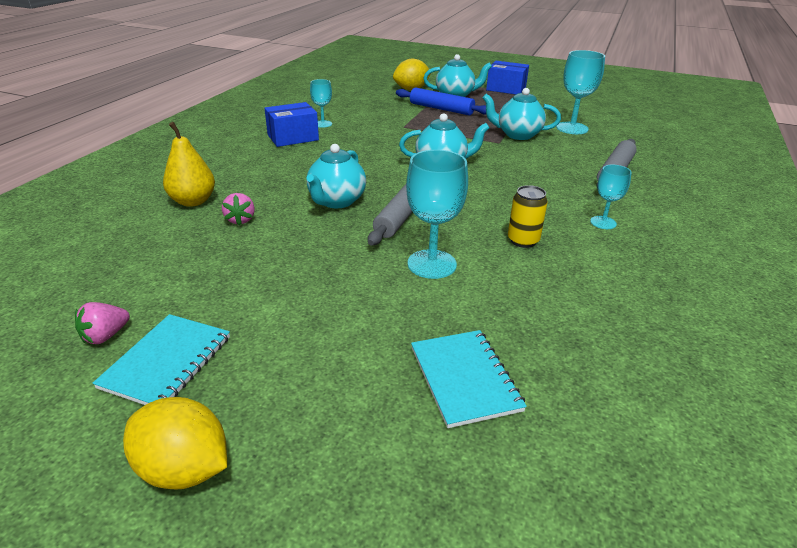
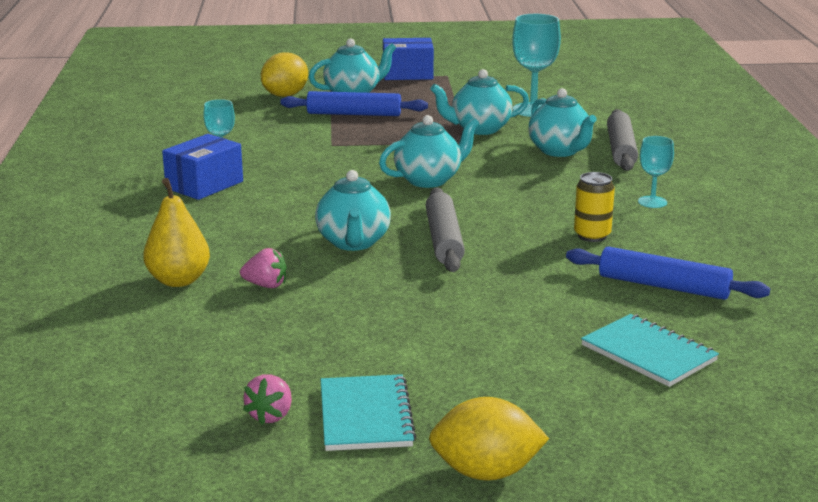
camera: 25 degrees left, 10 degrees down
pink strawberry [222,193,255,226] -> pink strawberry turned 45 degrees counterclockwise [240,248,287,288]
turquoise goblet [406,150,468,279] -> none
none -> turquoise teapot [528,88,597,157]
none -> blue rolling pin [566,247,770,300]

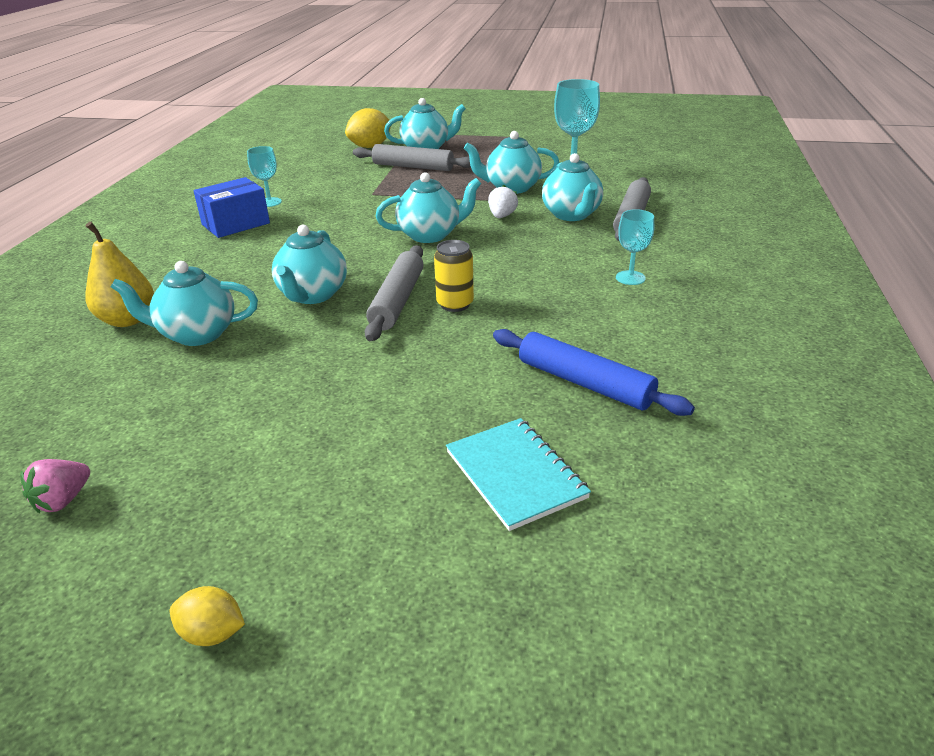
camera: 15 degrees right, 10 degrees up
pink strawberry [240,248,287,288] -> turquoise teapot [111,261,258,346]
blue rolling pin [280,91,428,116] -> grey rolling pin [353,144,471,171]
turquoise notebook [321,374,416,451] -> none
blue box [383,38,434,80] -> none
yellow lemon [429,397,549,481] -> yellow lemon [170,586,245,646], size x0.56
yellow can [574,172,615,242] -> yellow can moved to [434,240,474,312]
none -> white strawberry [488,185,518,218]

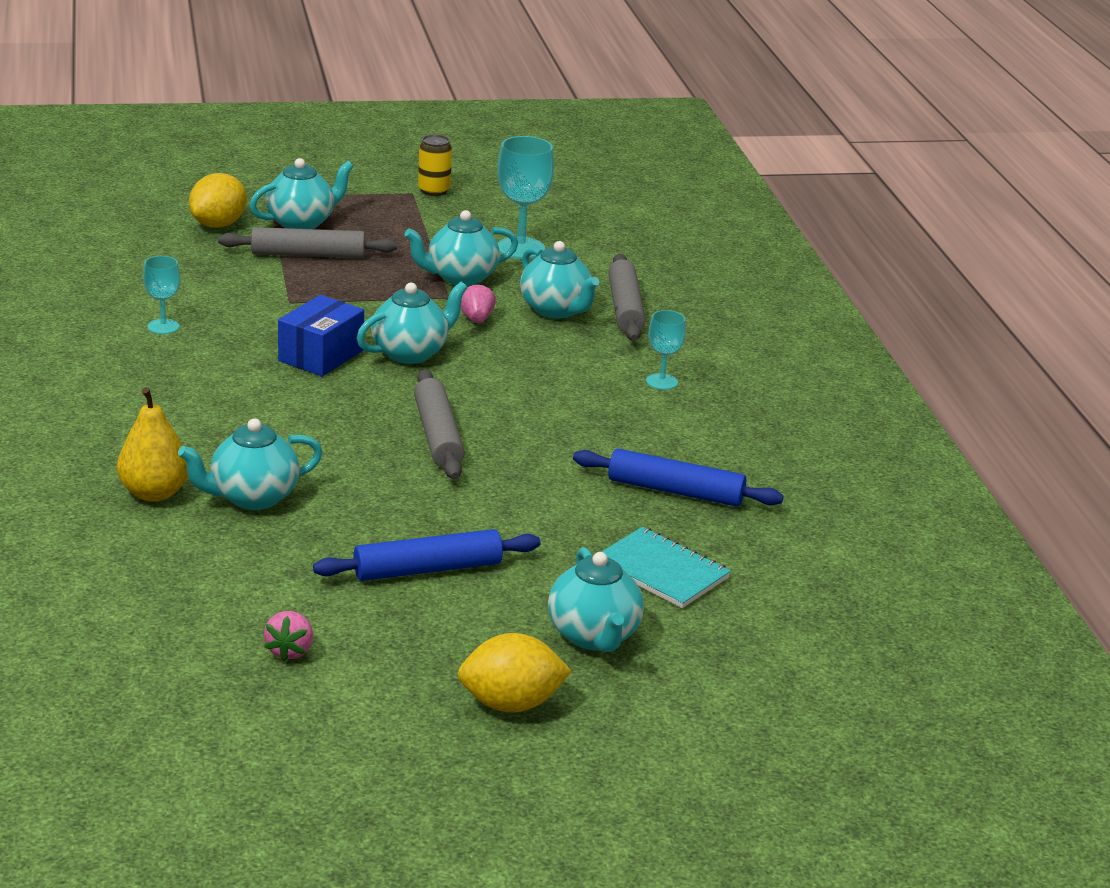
camera: 25 degrees left, 5 degrees down
yellow lemon [170,586,245,646] -> yellow lemon [458,633,572,713], size x1.80
blue box [193,177,270,238] -> blue box moved to [278,295,364,376]
turquoise teapot [272,225,347,304] -> turquoise teapot moved to [548,547,644,652]
yellow can [434,240,474,312] -> yellow can moved to [418,134,452,196]
white strawberry [488,185,518,218] -> pink strawberry [461,282,496,323]
none -> blue rolling pin [313,529,541,581]

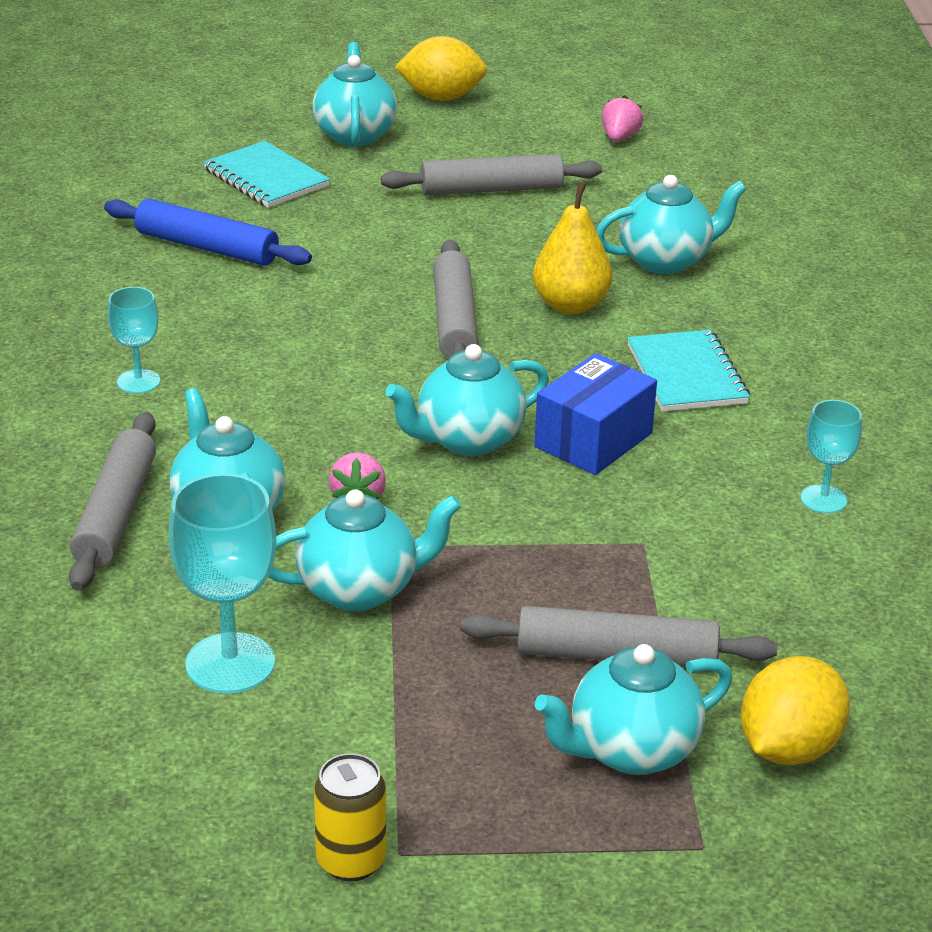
camera: 170 degrees left, 5 degrees up
yellow pear [117,387,188,502] -> yellow pear moved to [533,182,612,314]
blue rolling pin [313,529,541,581] -> grey rolling pin [381,154,602,195]
none -> turquoise notebook [627,330,750,412]

